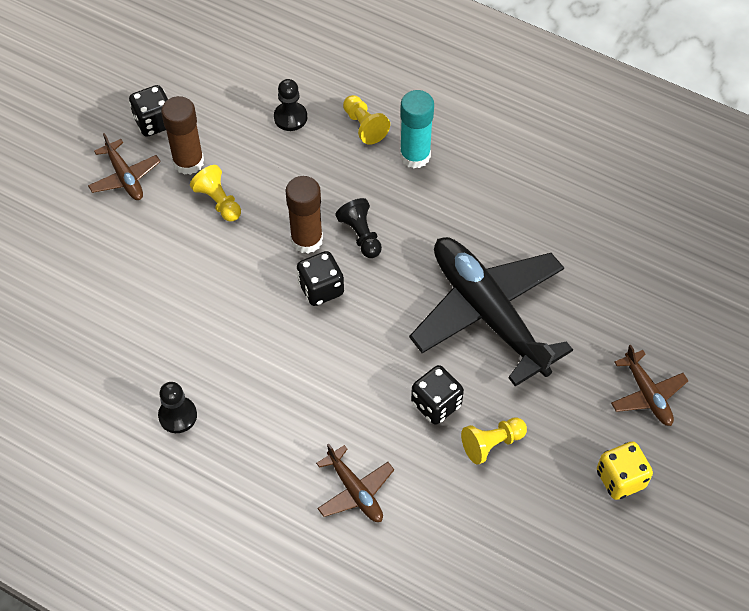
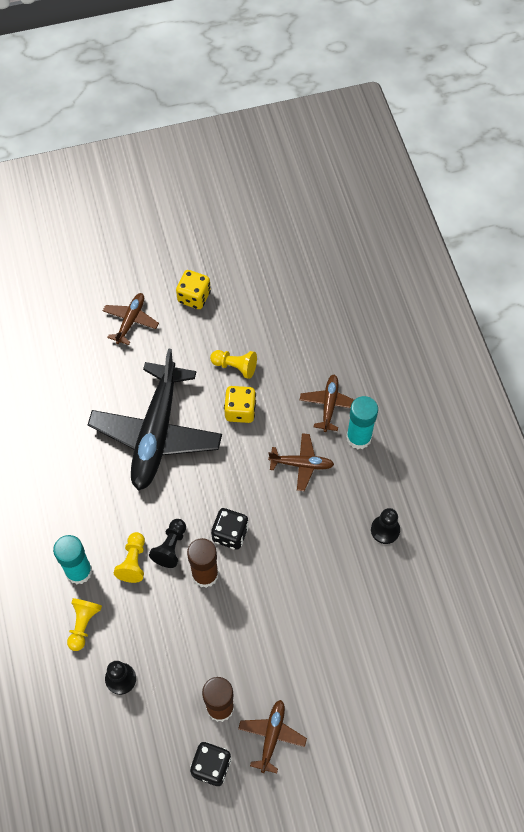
camera: 135 degrees left, 5 degrees up
yellow pawn [190,165,241,222] -> yellow pawn moved to [114,532,145,583]
black dice [411,365,464,425] -> yellow dice [224,386,256,423]
none -> brown plane [268,433,334,491]
none -> turquoise glue stick [346,396,378,449]

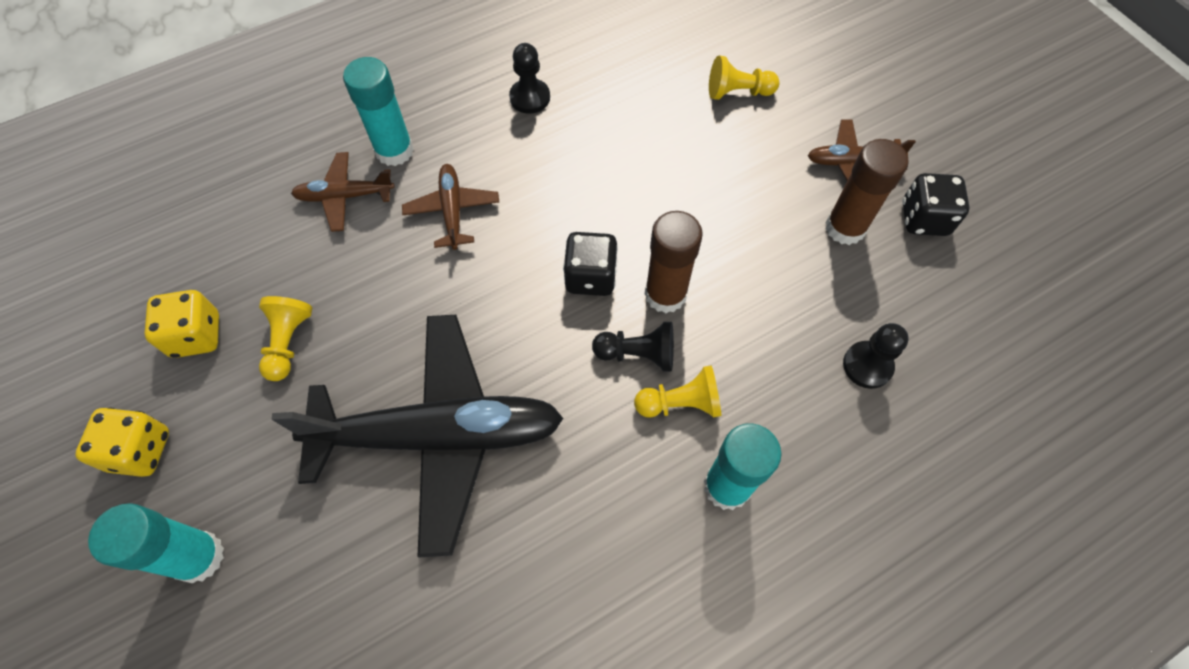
camera: 105 degrees left, 0 degrees up
yellow pawn [67,598,102,651] -> yellow pawn moved to [709,55,780,100]
brown plane [103,293,159,345] -> turquoise glue stick [88,503,224,583]
yellow dice [224,386,256,423] -> yellow dice moved to [144,290,219,358]

